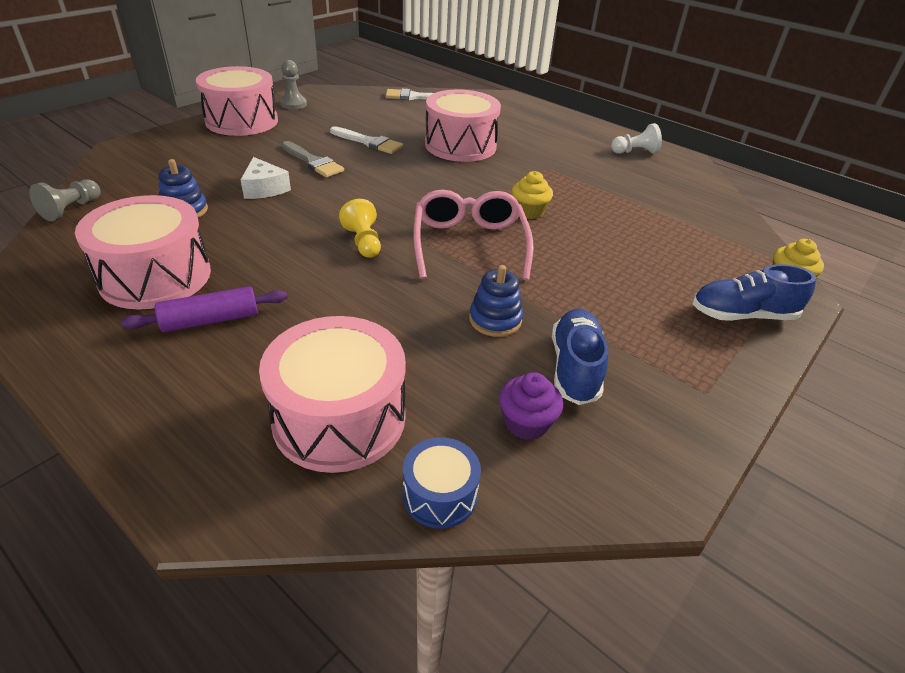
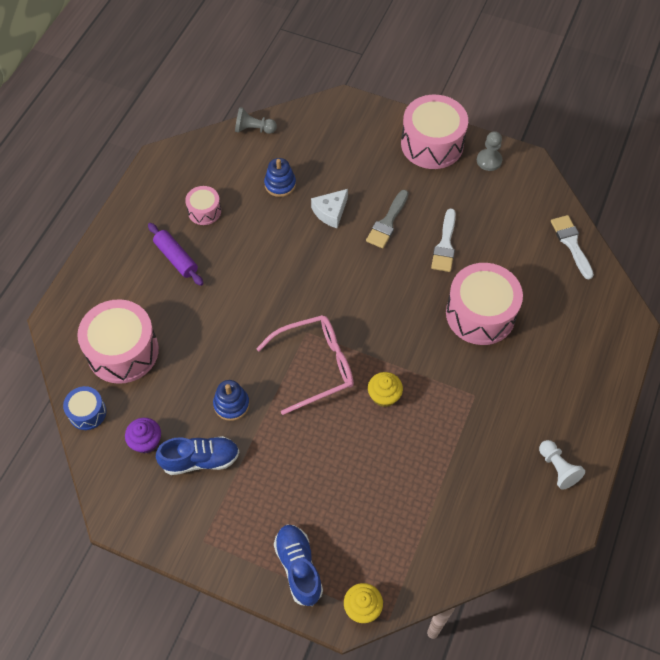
camera: 75 degrees right, 20 degrees up
pink drum [75,195,211,310] -> pink drum [185,186,221,225], size x0.51
yellow pawn [339,199,381,258] -> none

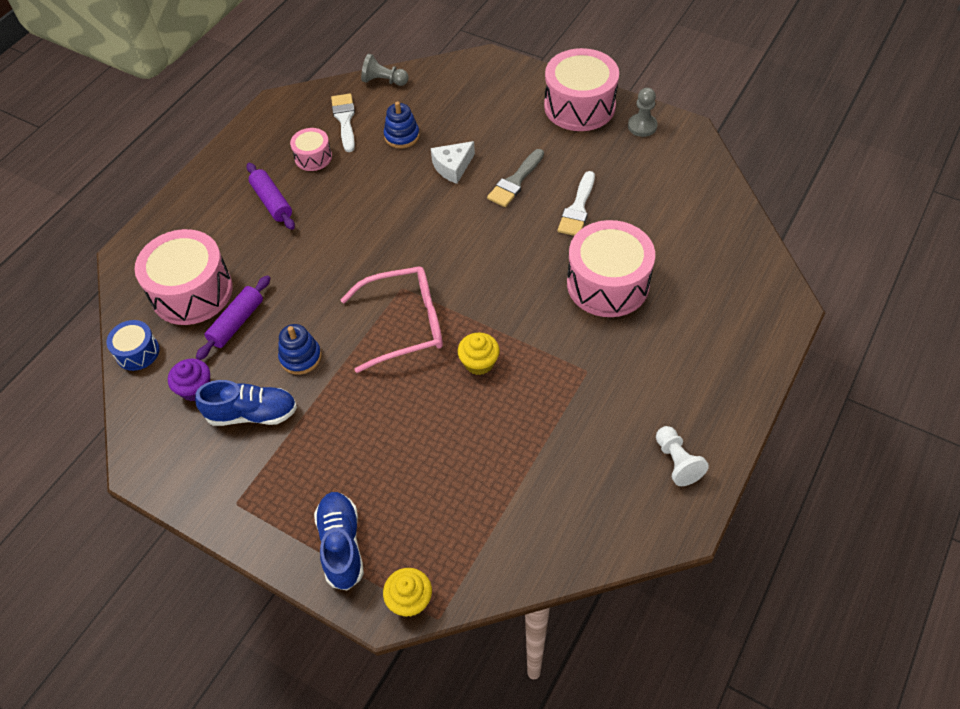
camera: 10 degrees right, 5 degrees down
white brush [551,215,594,279] -> white brush moved to [331,94,355,152]
none -> purple rolling pin [196,275,270,360]

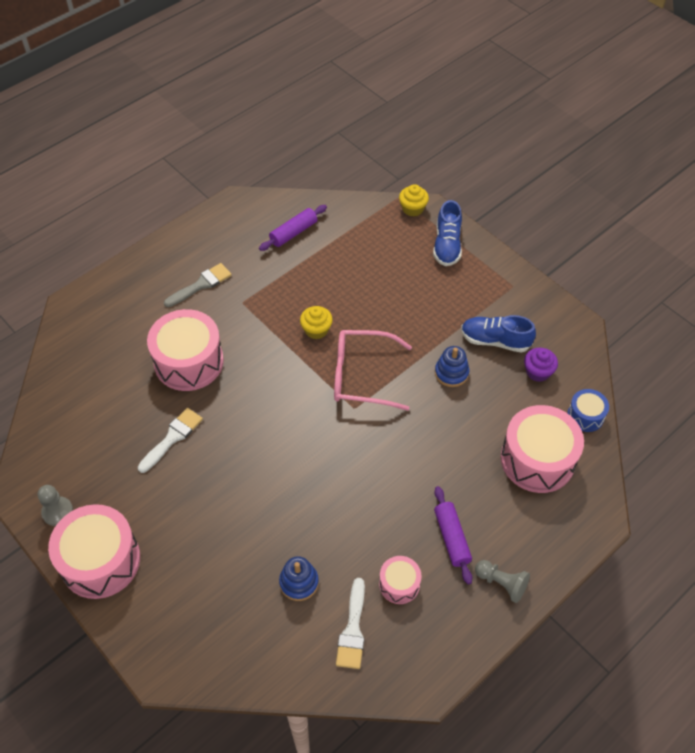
camera: 165 degrees left, 0 degrees up
purple rolling pin [196,275,270,360] -> purple rolling pin moved to [259,205,327,251]
grey pawn [361,54,409,86] -> grey pawn moved to [475,560,530,603]
white cheese [431,141,475,184] -> none
grey brush [487,149,544,207] -> grey brush moved to [164,263,232,307]
white pawn [656,426,709,486] -> none

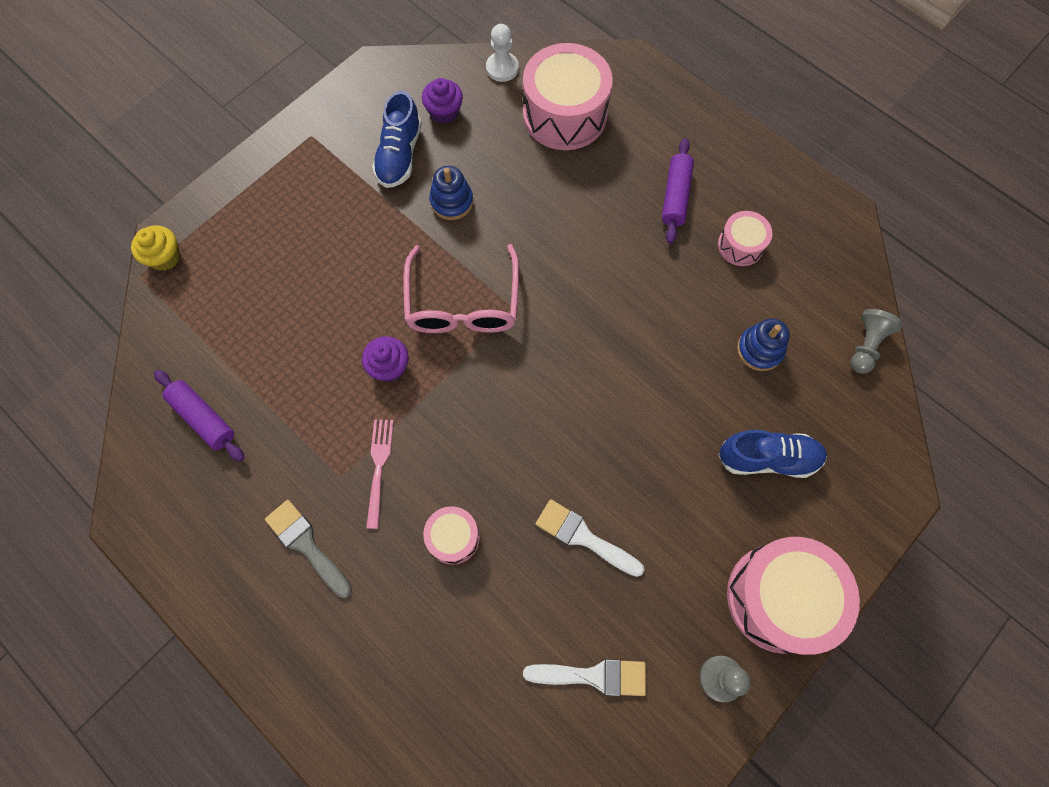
camera: 95 degrees left, 15 degrees up
pink drum [147,309,224,391] -> pink drum [423,506,480,565], size x0.51
yellow cupcake [300,306,333,339] -> purple cupcake [362,336,409,382]
white brush [336,578,365,669] -> white brush moved to [523,659,646,696]
blue shoe [433,200,462,266] -> blue shoe moved to [718,430,827,478]
purple rolling pin [434,486,473,584] -> purple rolling pin turned 60 degrees counterclockwise [662,138,694,244]
grey pawn [475,560,530,603] -> grey pawn moved to [851,309,903,374]
blue drum [567,389,609,432] -> white pawn [486,24,519,82]
none -> pink fork [366,419,394,529]

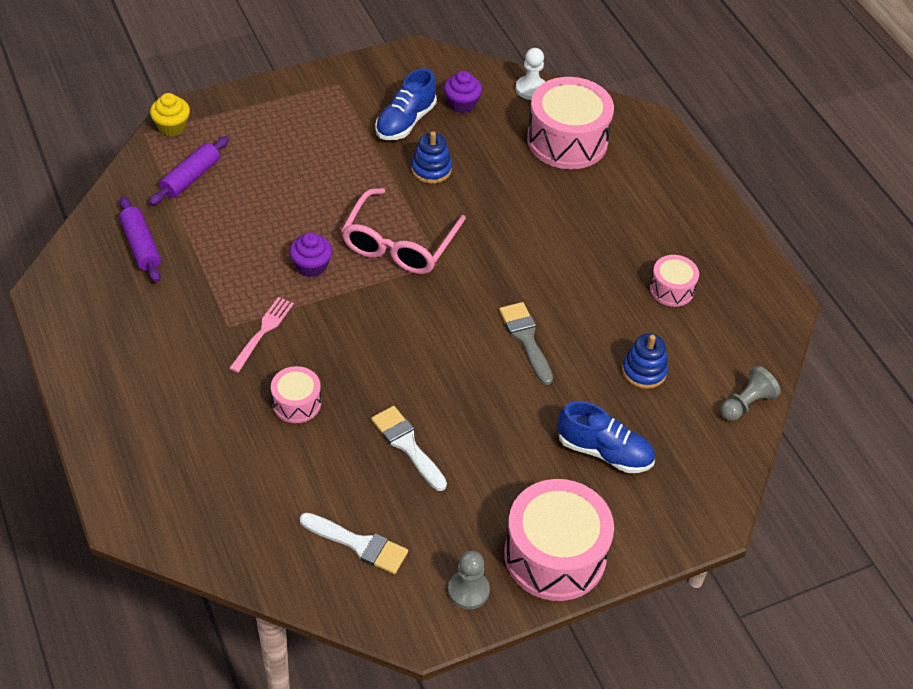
camera: 20 degrees right, 20 degrees down
grey brush [265,500,352,598] -> grey brush moved to [499,302,553,385]
purple rolling pin [662,138,694,244] -> purple rolling pin moved to [149,136,229,205]

